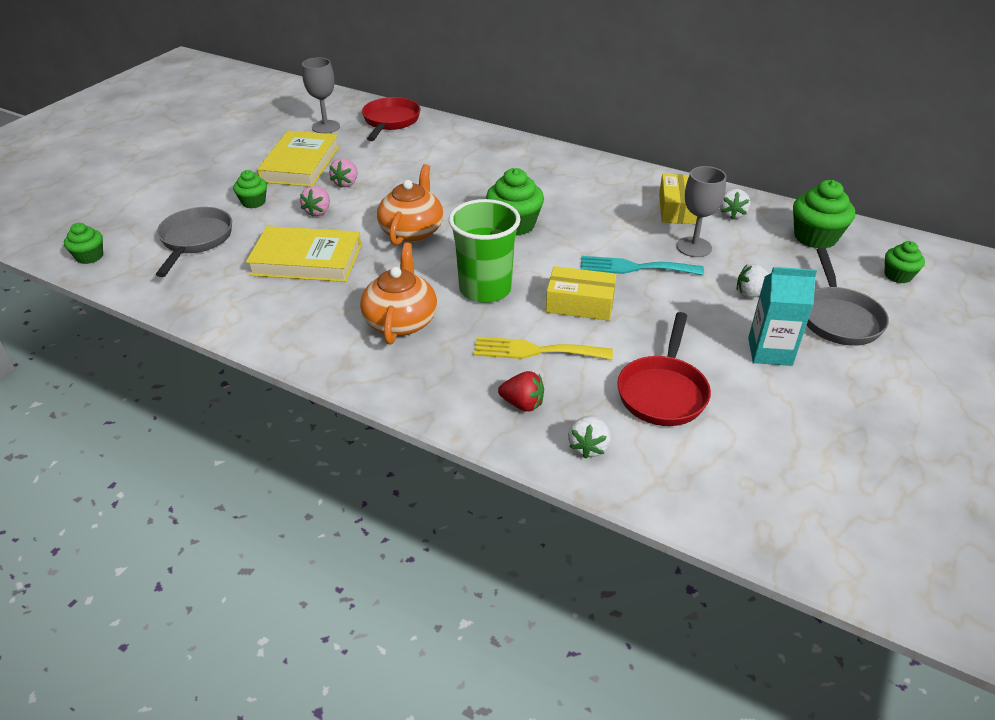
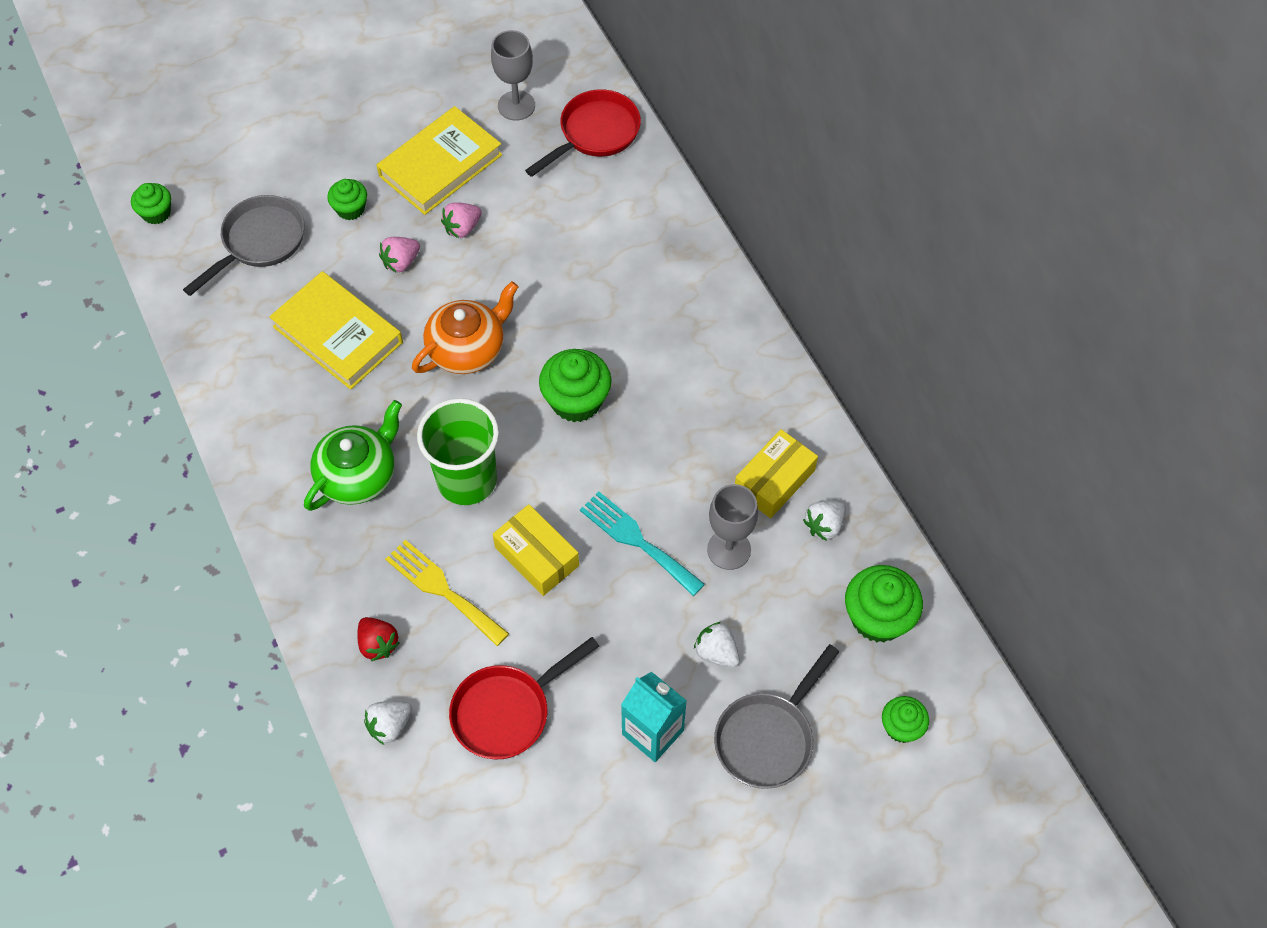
camera: 35 degrees right, 20 degrees up
orange teapot [360,243,437,345] -> green teapot [304,400,402,511]

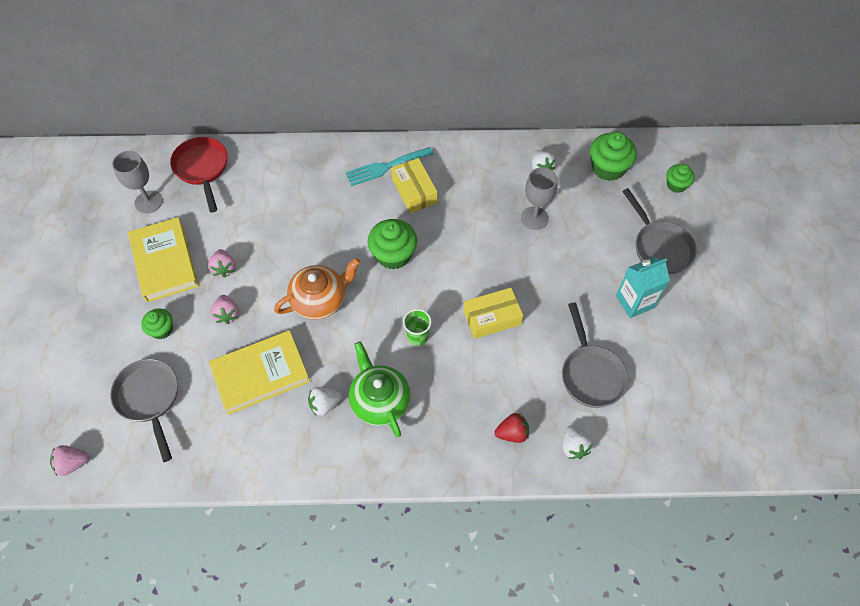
camera: 65 degrees left, 0 degrees up
green cupcake [131,183,171,224] -> pink strawberry [50,445,89,476]
yellow fork [385,540,509,646] -> none
orange teapot [412,281,519,374] -> orange teapot turned 75 degrees clockwise [274,258,360,320]
green cup [417,398,499,505] -> green cup [403,309,432,346], size x0.50
red pan [449,637,599,759] -> grey pan [562,302,628,408]
turquoise fork [580,491,705,596] -> turquoise fork moved to [345,147,434,186]
white strawberry [694,622,740,668] -> white strawberry moved to [308,387,342,416]
yellow box [735,429,818,518] -> yellow box moved to [391,158,438,213]

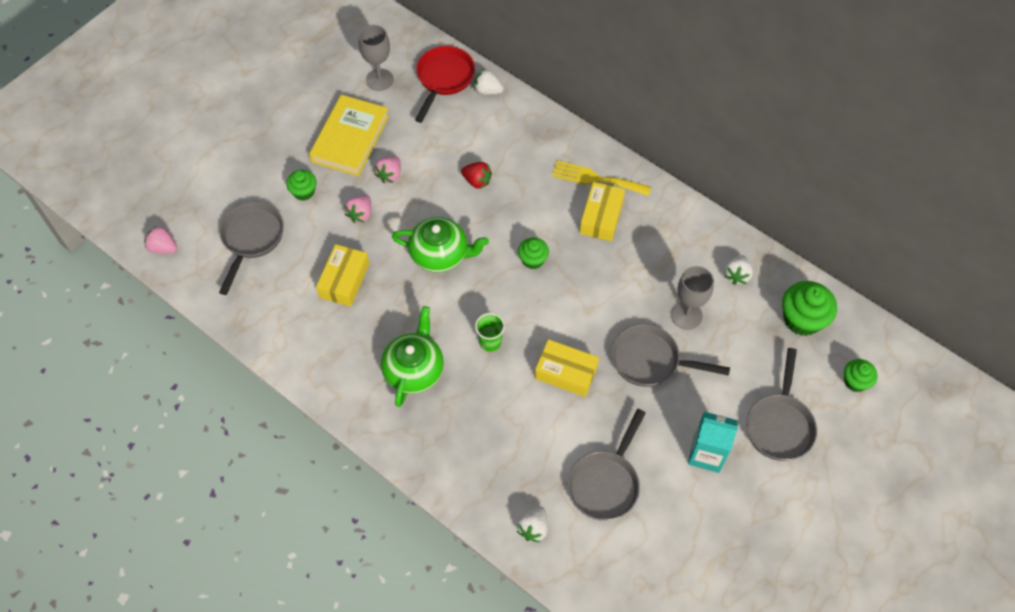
camera: 40 degrees right, 0 degrees up
yellow book [209,330,310,415] -> yellow box [316,244,369,307]
orange teapot [274,258,360,320] -> green teapot [392,217,489,273]
white strawberry [308,387,342,416] -> white strawberry moved to [474,69,504,95]
turquoise fork [345,147,434,186] -> yellow fork [552,160,651,196]
green cupcake [368,219,417,270] -> green cupcake [518,238,549,269], size x0.59
red strawberry [495,413,529,443] -> red strawberry moved to [461,162,492,189]
none -> grey pan [612,324,730,387]

